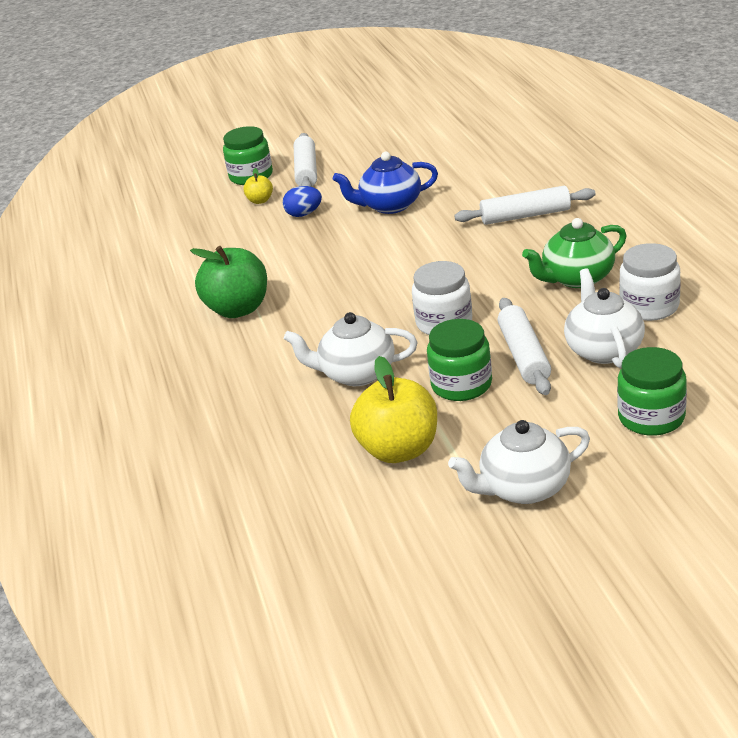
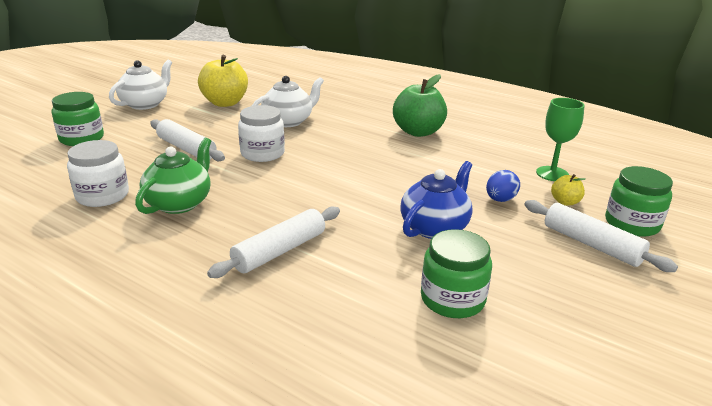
camera: 135 degrees right, 5 degrees down
green jar [427,319,492,401] -> green jar moved to [421,229,492,318]
white teapot [564,268,645,368] -> none
none -> green goblet [536,98,584,181]

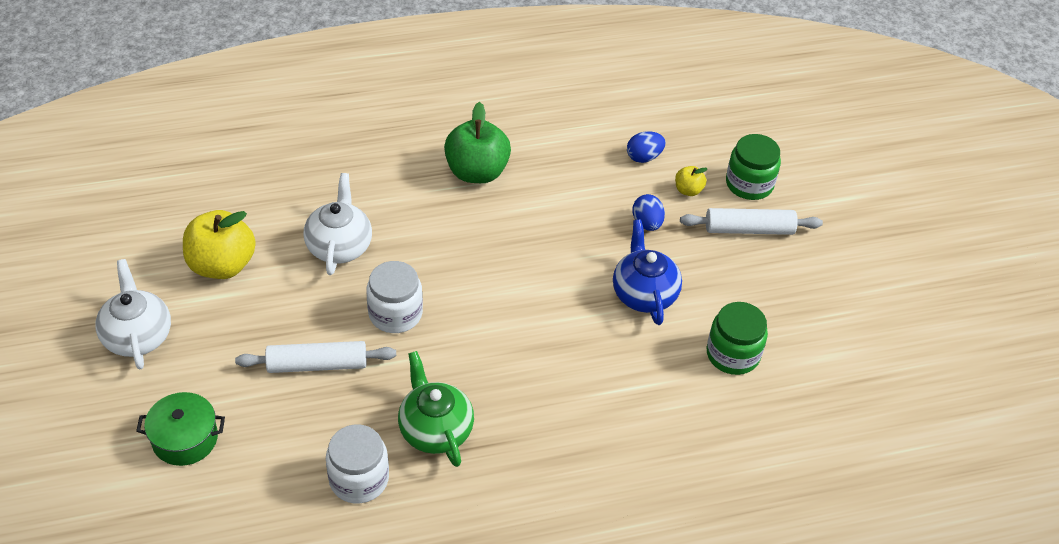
camera: 50 degrees left, 20 degrees up
green jar [51,92,104,146] -> green pot [136,392,225,466]
white rolling pin [207,206,340,278] -> none
green goblet [536,98,584,181] -> blue egg [627,131,665,163]

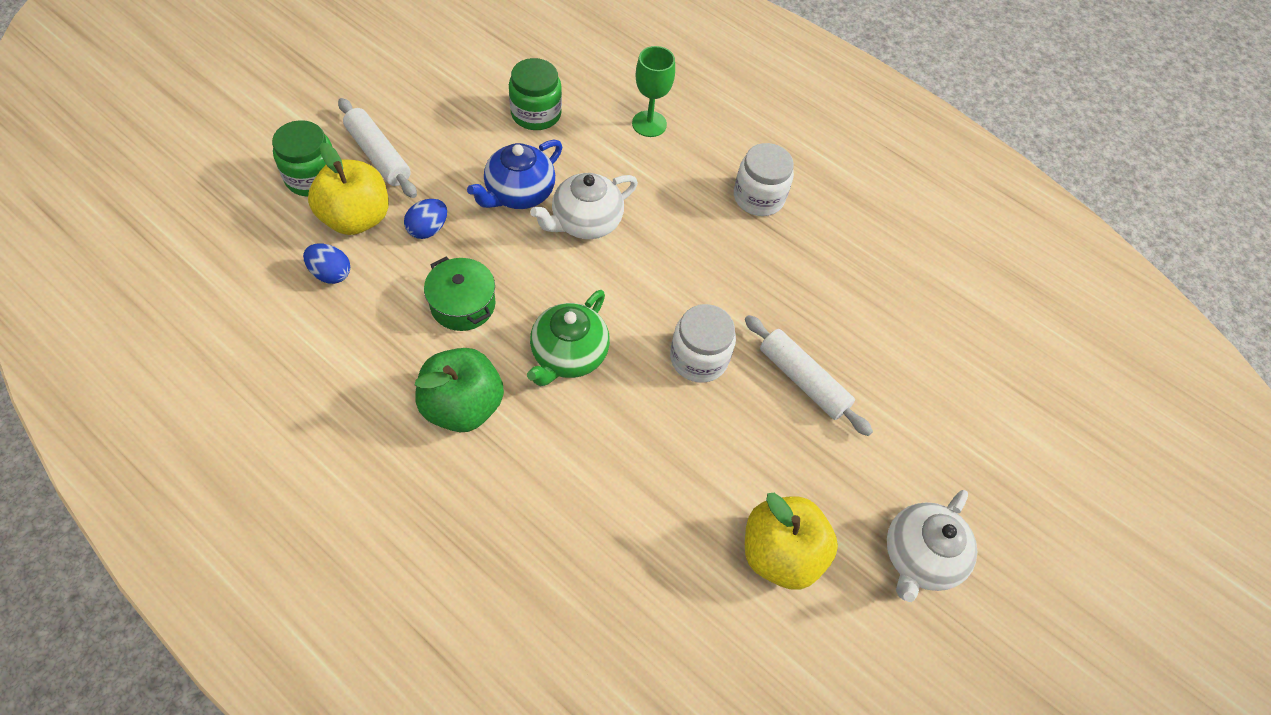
camera: 130 degrees left, 10 degrees up
green pot [136,392,225,466] -> green pot moved to [424,257,496,331]
white teapot [303,173,372,275] -> white teapot moved to [530,173,638,239]
white jar [326,424,389,504] -> white jar moved to [734,143,794,216]
green teapot [398,351,474,467] -> green teapot moved to [527,290,610,386]
yellow apple [675,166,707,196] -> yellow apple [308,142,389,235], size x2.12
none -> green goblet [632,46,675,137]

